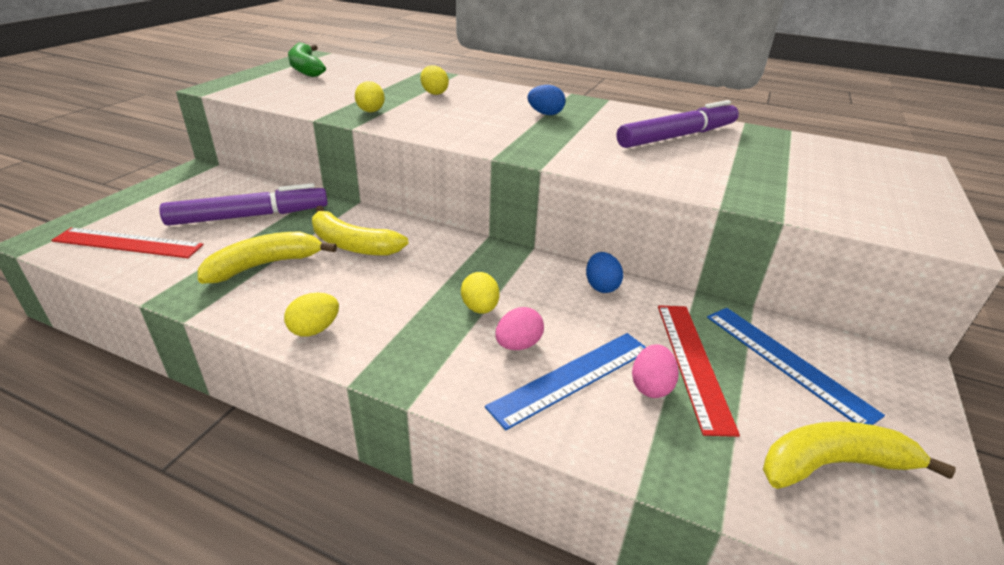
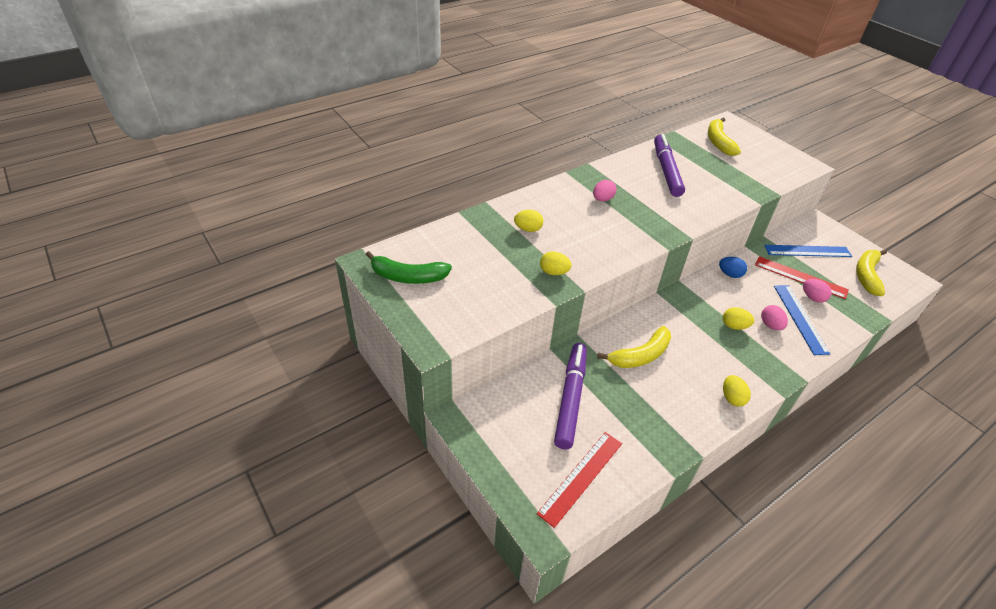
camera: 60 degrees left, 10 degrees up
yellow banana [198,231,337,284] -> yellow banana moved to [708,118,741,156]
blue egg [528,85,566,115] -> pink egg [593,180,616,201]

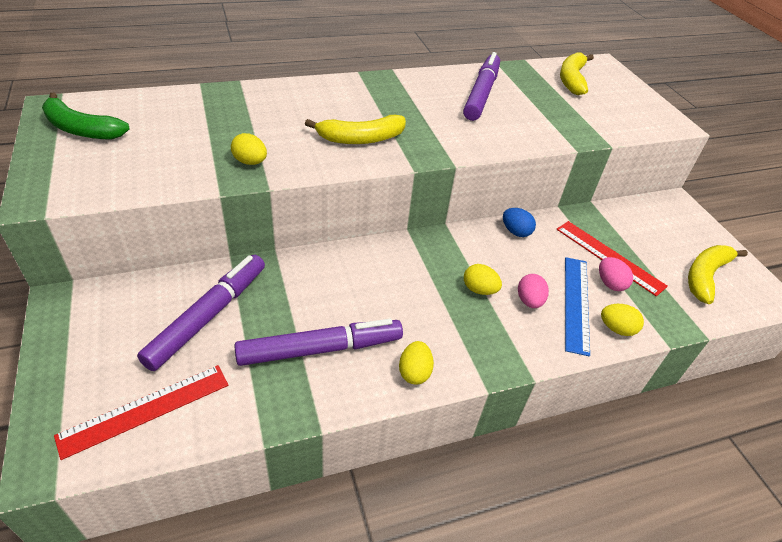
camera: 15 degrees right, 0 degrees up
yellow egg [514,210,543,232] -> yellow egg moved to [601,304,644,336]
pink egg [593,180,616,201] -> none
yellow banana [597,326,671,368] -> yellow banana moved to [305,115,406,144]
blue ruler [764,245,852,257] -> none
none -> purple marker [235,319,403,366]

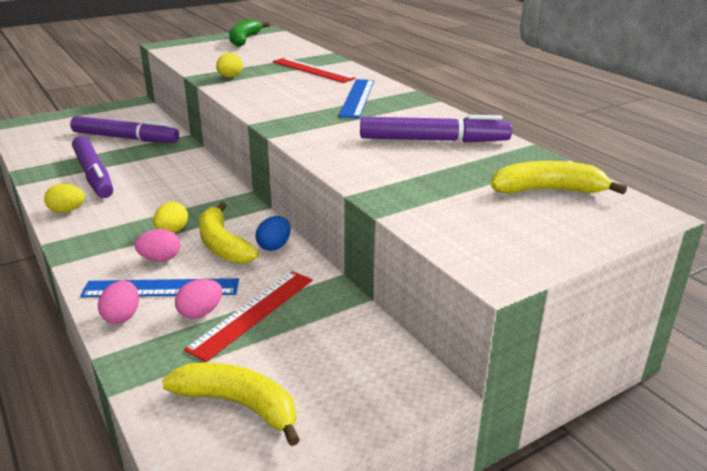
camera: 80 degrees right, 15 degrees down
red ruler [54,365,229,460] -> red ruler moved to [272,58,356,83]
yellow banana [305,115,406,144] -> yellow banana moved to [199,202,259,264]
yellow egg [601,304,644,336] -> pink egg [98,281,139,324]
none -> blue ruler [339,79,374,118]

